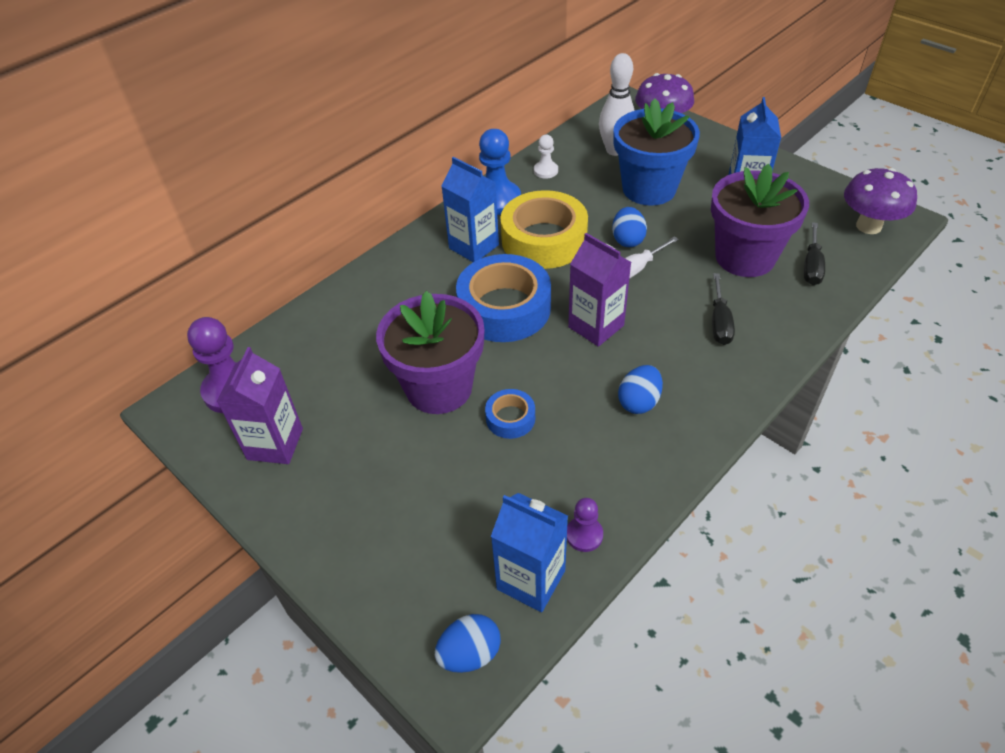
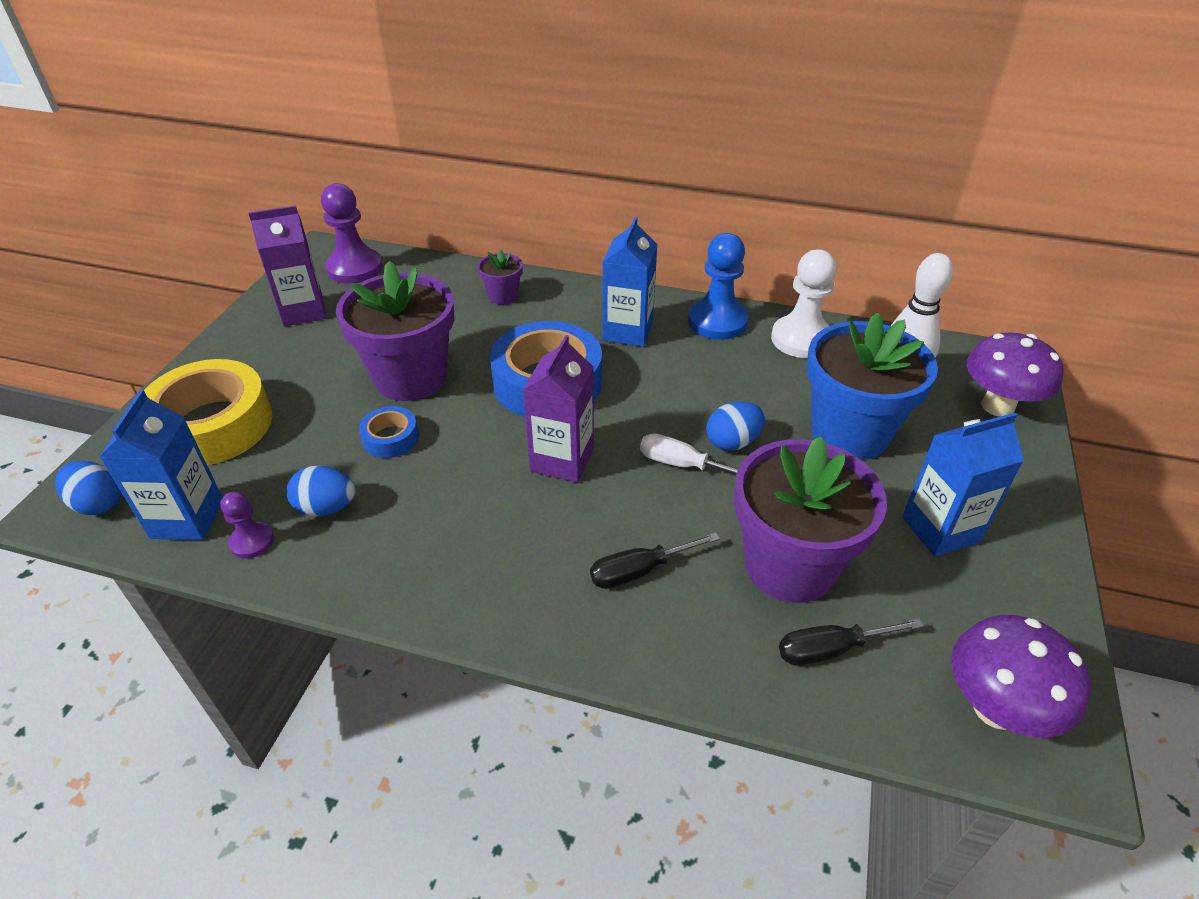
camera: 60 degrees right, 5 degrees down
yellow tape [500,190,588,269] -> yellow tape moved to [144,359,272,465]
white pawn [534,135,558,178] -> white pawn [771,249,837,358], size x1.87
blue egg [618,365,663,414] -> blue egg moved to [287,466,356,516]
none -> purple flower pot [477,249,523,305]

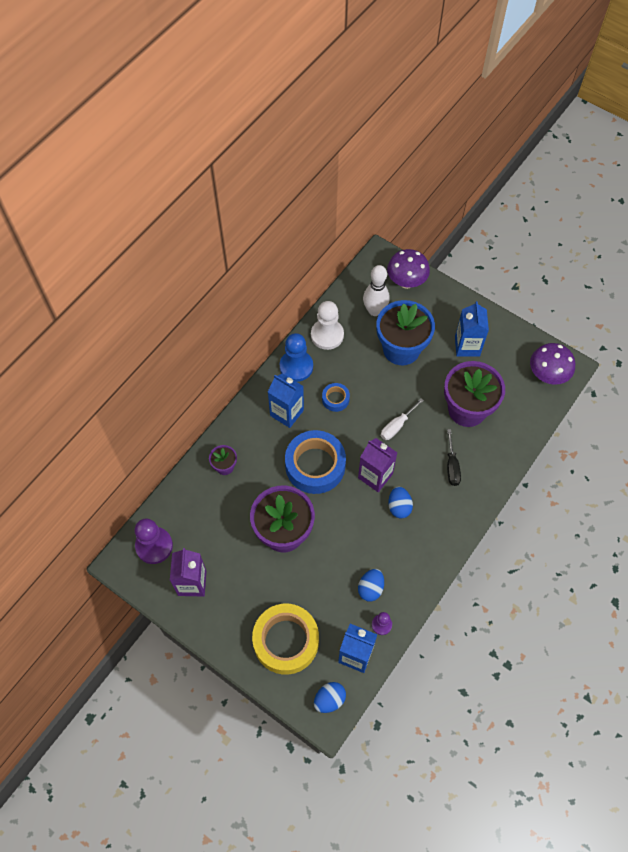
camera: 70 degrees left, 20 degrees up
blue tape [359,406,419,458] -> blue tape moved to [322,383,350,412]
blue egg [706,402,765,451] -> blue egg moved to [388,487,413,518]
black screwdriver [779,618,924,666] -> none

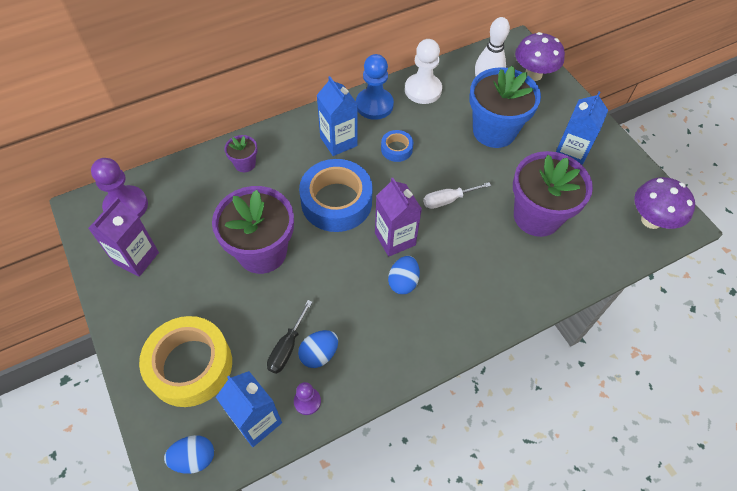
camera: 25 degrees right, 5 degrees down
black screwdriver [447,429,461,486] -> black screwdriver moved to [267,300,312,374]

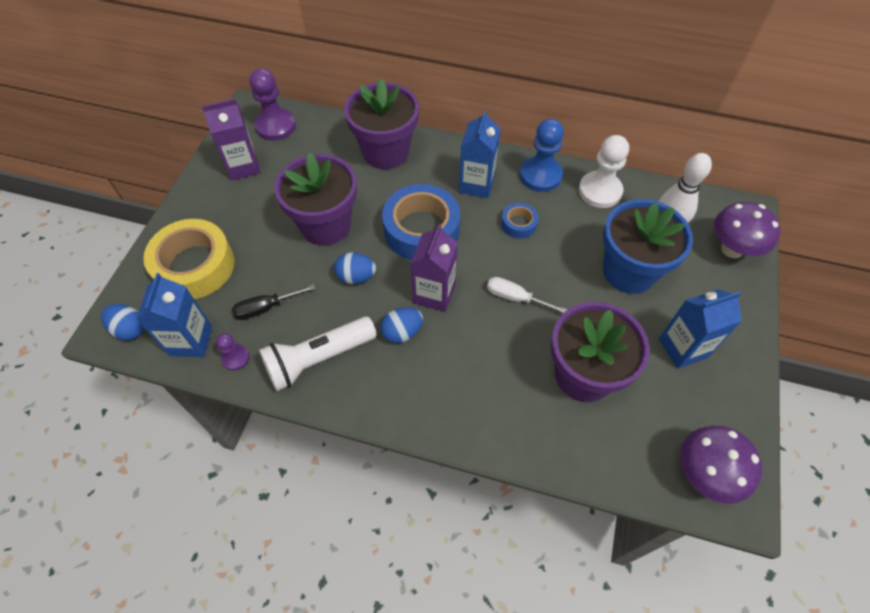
camera: 45 degrees right, 0 degrees up
purple flower pot [224,135,258,172] -> purple flower pot [344,78,419,169], size x2.17
blue egg [298,330,338,368] -> blue egg moved to [334,253,376,284]
none -> white flashlight [259,317,377,391]

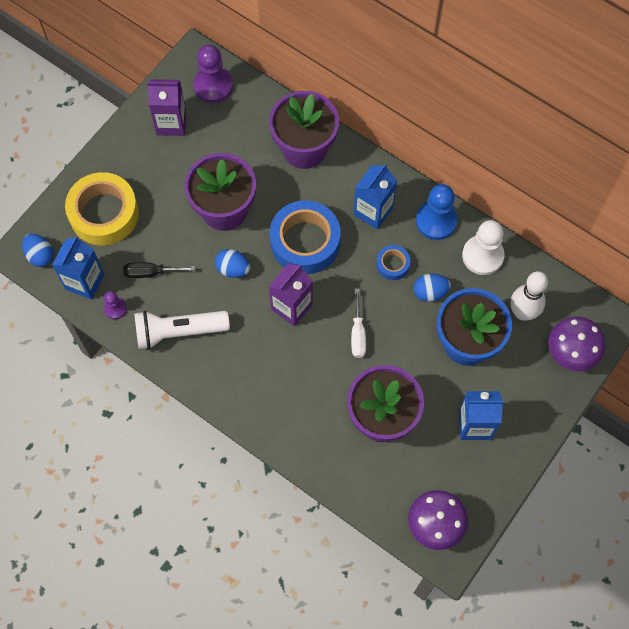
camera: 20 degrees right, 10 degrees up
blue egg [380,307,423,343] -> blue egg moved to [414,274,451,302]
white screwdriver [487,277,567,313] -> white screwdriver turned 135 degrees counterclockwise [351,289,366,358]

